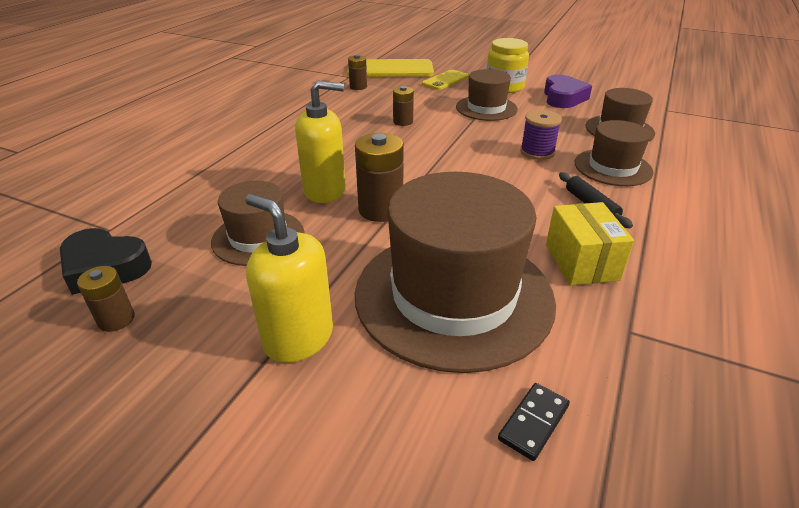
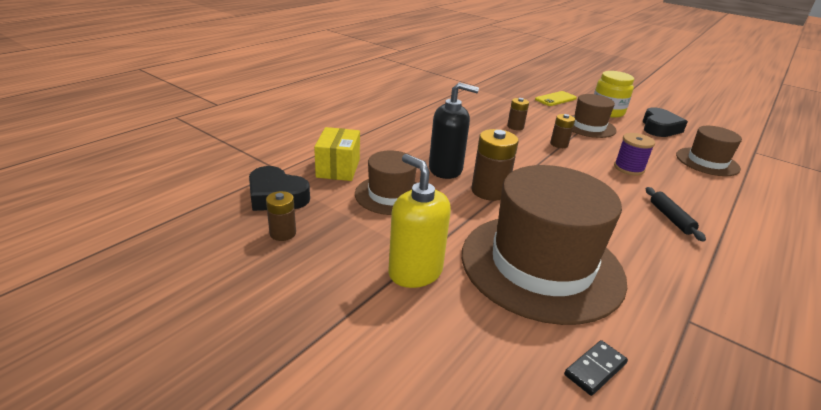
camera: 10 degrees right, 5 degrees down
yellow soap dispenser [295,81,346,203] -> black soap dispenser [429,82,479,179]
yellow phone [347,59,434,77] -> none
brown battery [348,55,367,90] -> brown battery moved to [550,114,575,148]
purple heart [544,75,592,108] -> black heart [643,107,688,137]
yellow box [546,202,634,285] -> yellow box moved to [314,127,360,181]
brown hat [575,120,654,186] -> none

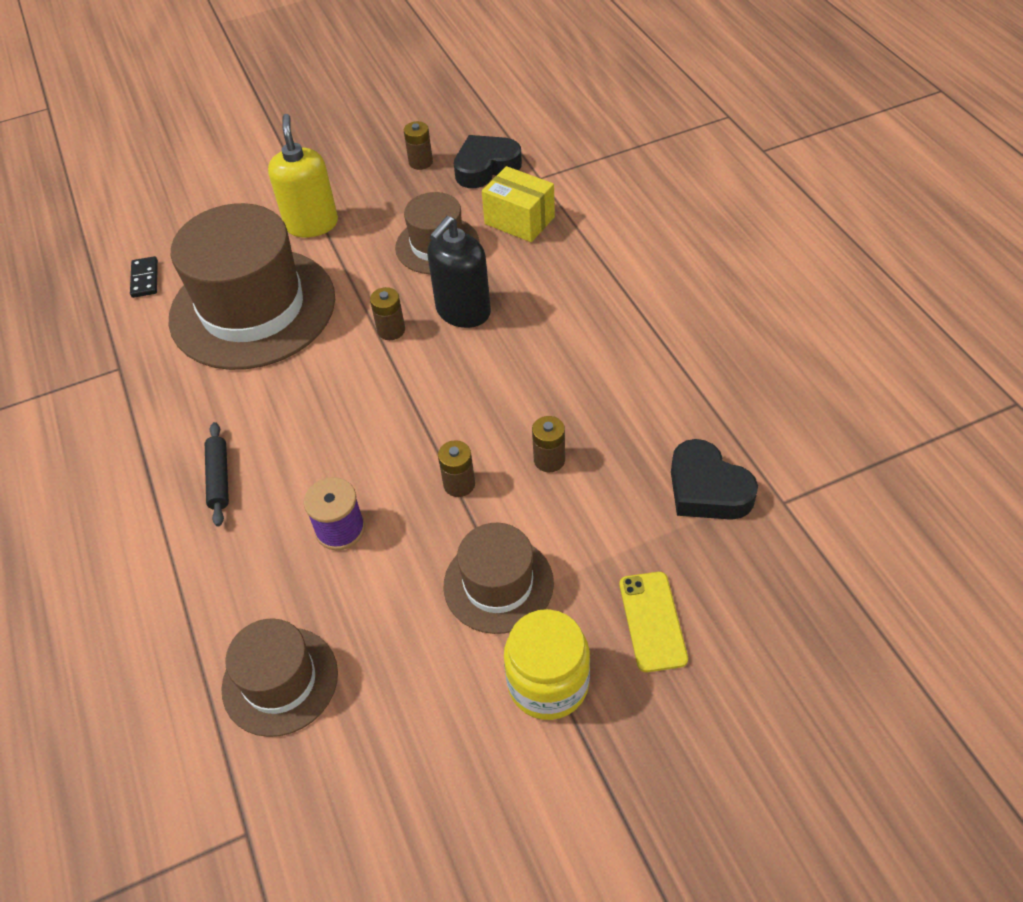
camera: 125 degrees right, 20 degrees up
yellow soap dispenser [388,154,451,288] -> yellow soap dispenser turned 90 degrees counterclockwise [268,114,338,238]
brown battery [471,129,519,201] -> brown battery [370,287,405,340], size x0.59
black heart [643,107,688,137] -> black heart moved to [671,439,758,520]
black rolling pin [646,187,706,242] -> black rolling pin turned 60 degrees clockwise [205,422,229,526]

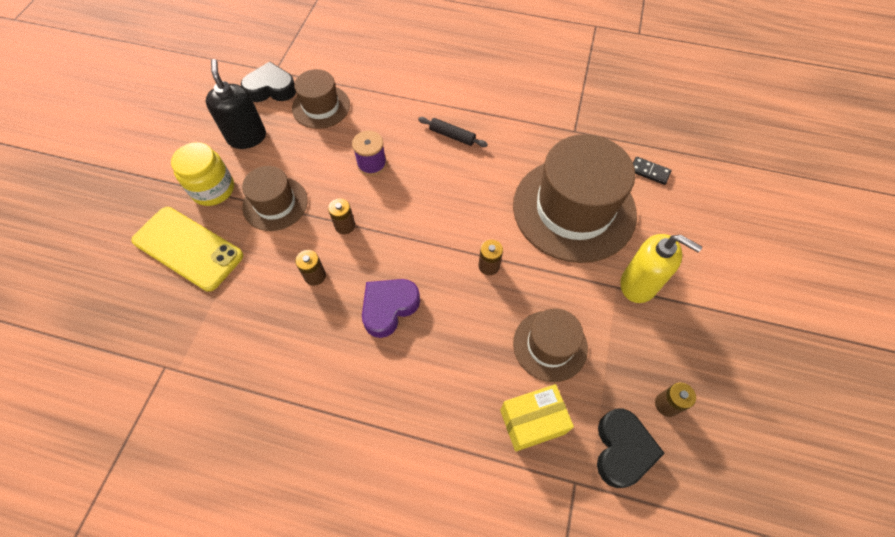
camera: 125 degrees right, 10 degrees up
black soap dispenser [427,216,491,328] -> black soap dispenser moved to [206,59,266,149]
yellow phone [620,572,688,672] -> yellow phone [131,207,243,292], size x1.75
black heart [671,439,758,520] -> black heart moved to [241,62,296,102]
none -> purple heart [362,279,420,338]

